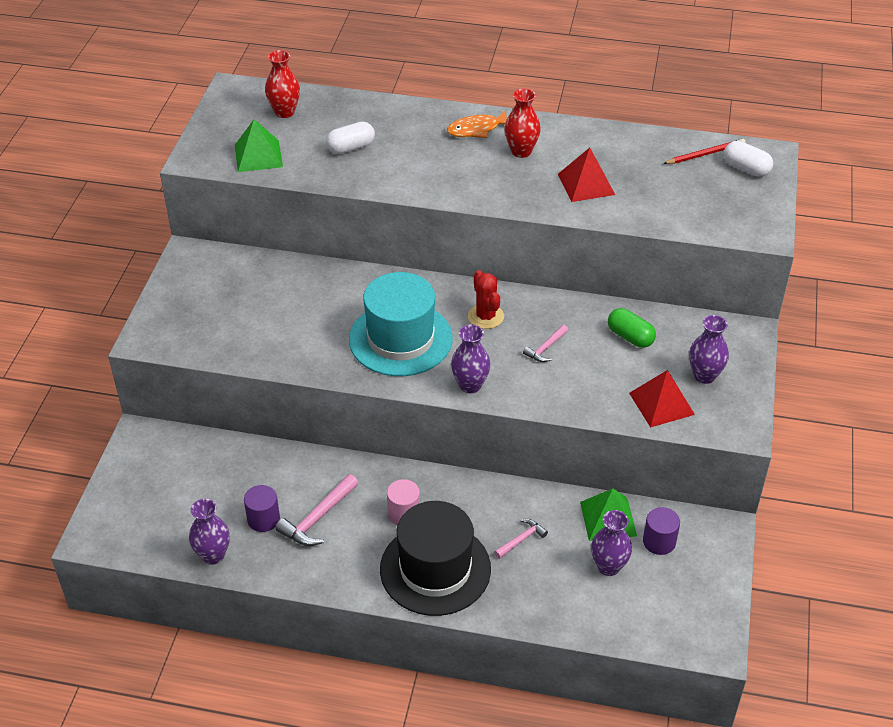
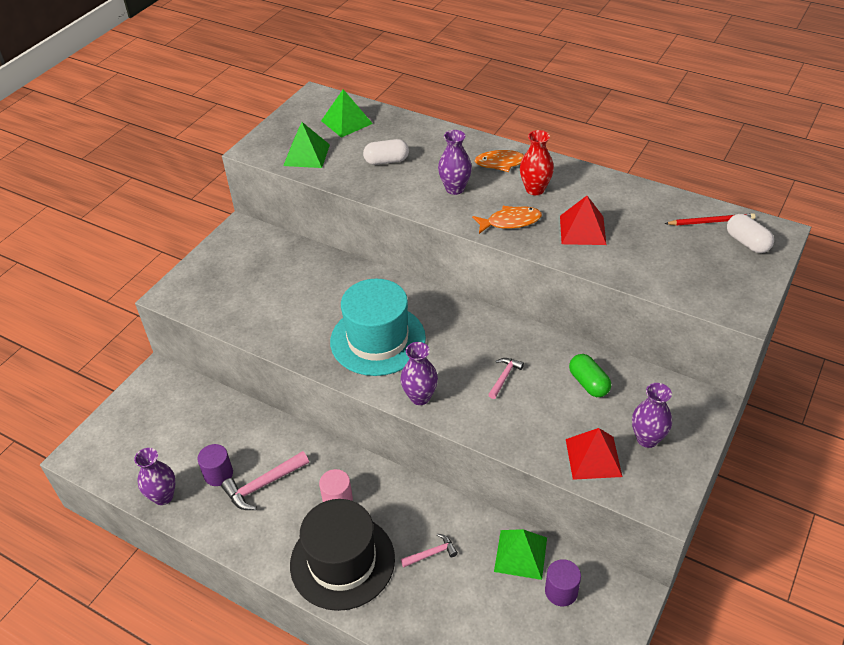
camera: 20 degrees right, 0 degrees up
red vase [265,50,300,118] -> green pyramid [321,89,373,138]
red cactus [468,270,504,329] -> none
pink hammer [523,325,568,362] -> pink hammer turned 150 degrees clockwise [488,358,524,399]
purple vase [591,510,632,576] -> purple vase moved to [438,130,472,195]
none -> orange fish [472,206,542,234]

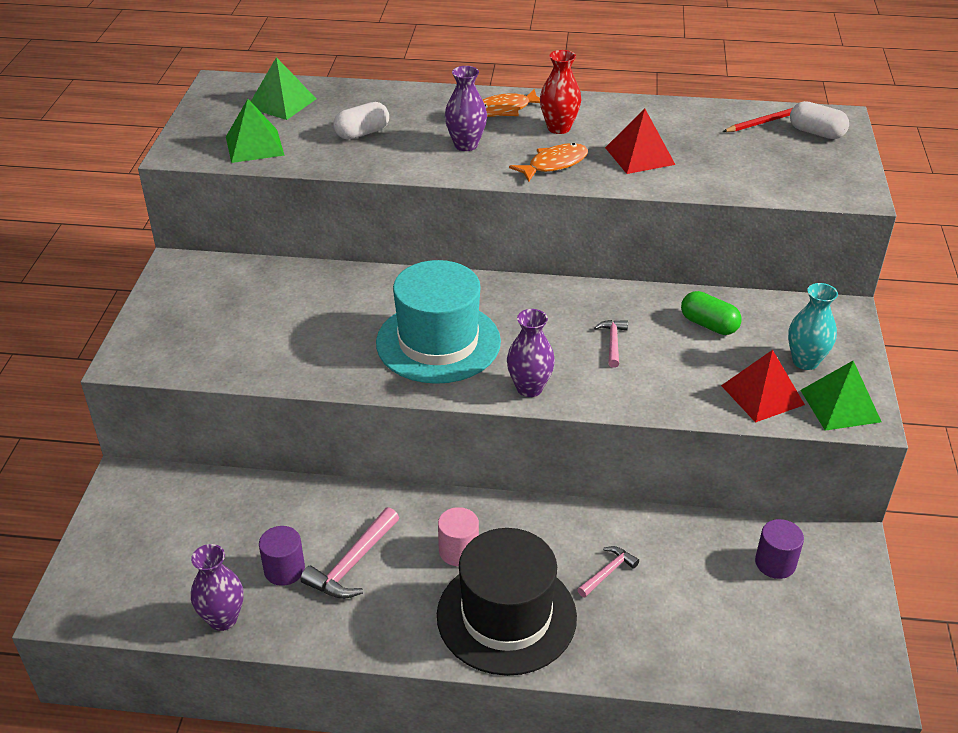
camera: 25 degrees left, 5 degrees down
green pyramid [494,529,547,580] -> green pyramid moved to [800,361,882,431]
purple vase [632,383,672,448] -> turquoise vase [788,283,838,370]

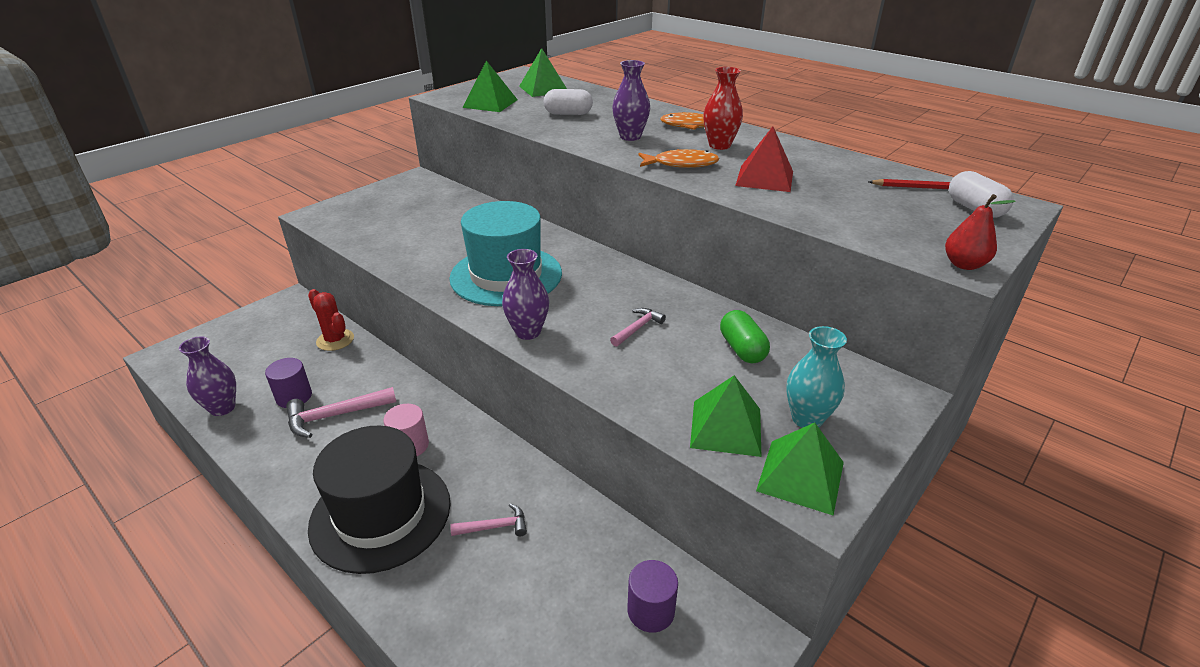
camera: 35 degrees right, 5 degrees down
red pyramid [721,350,805,423] -> green pyramid [690,375,762,457]
none -> red cactus [308,289,354,351]
none -> red pear [945,194,1016,270]

